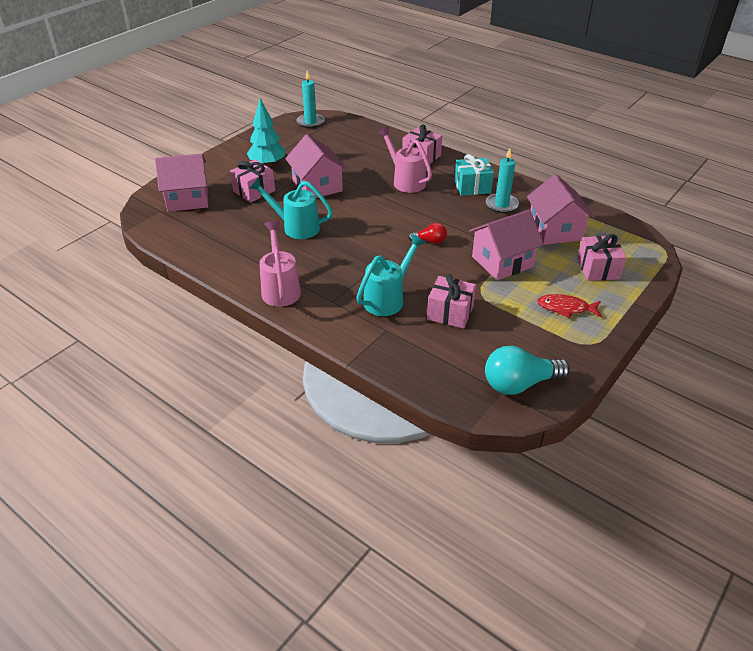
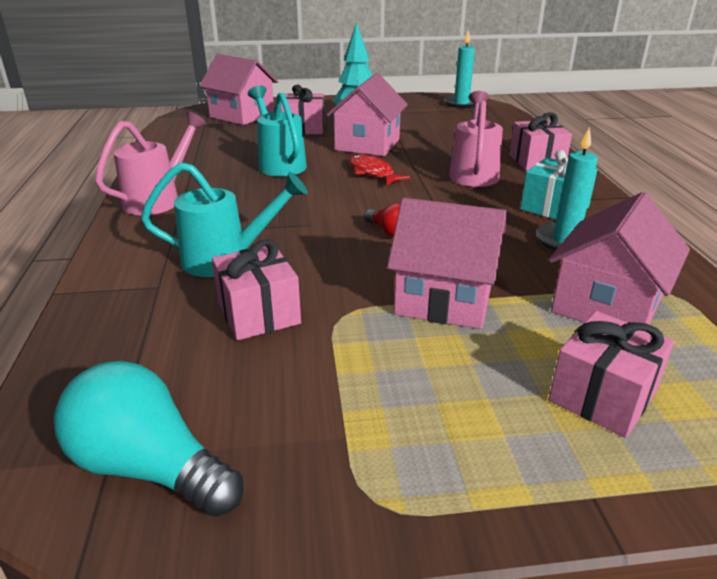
camera: 45 degrees right, 10 degrees down
red fish [537,294,602,318] -> red fish moved to [349,154,410,185]

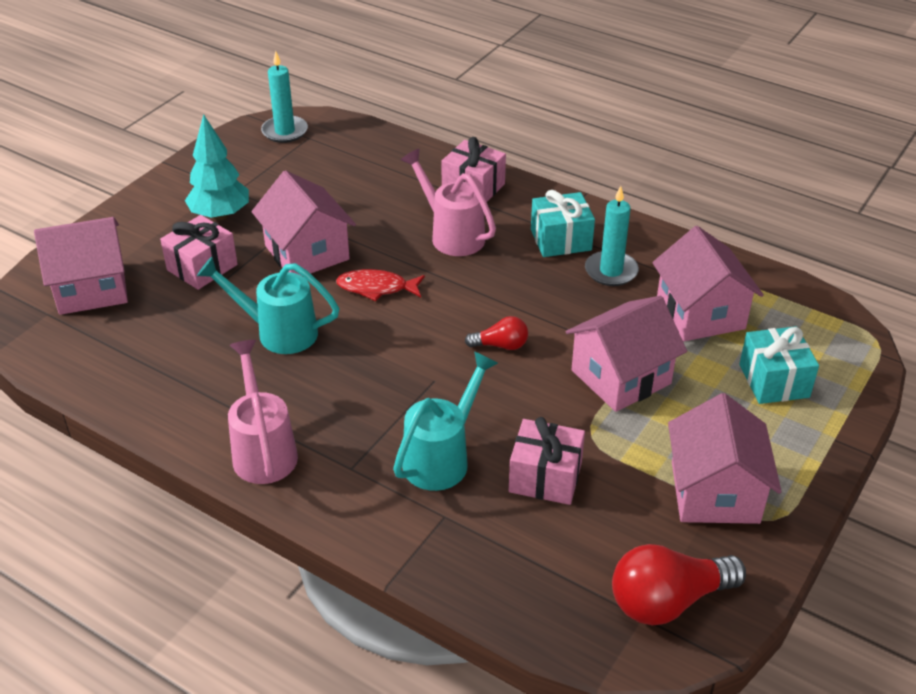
camera: 50 degrees left, 10 degrees up
turquoise light bulb [54,361,244,517] -> red light bulb [612,544,746,626]
pink gift [549,311,674,438] -> turquoise gift [740,326,819,404]
none -> pink house [668,393,782,524]

